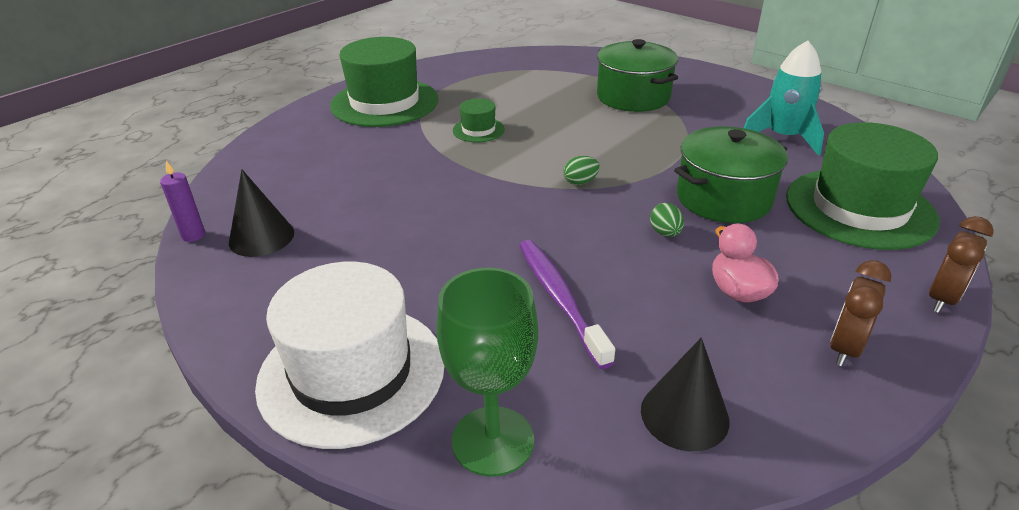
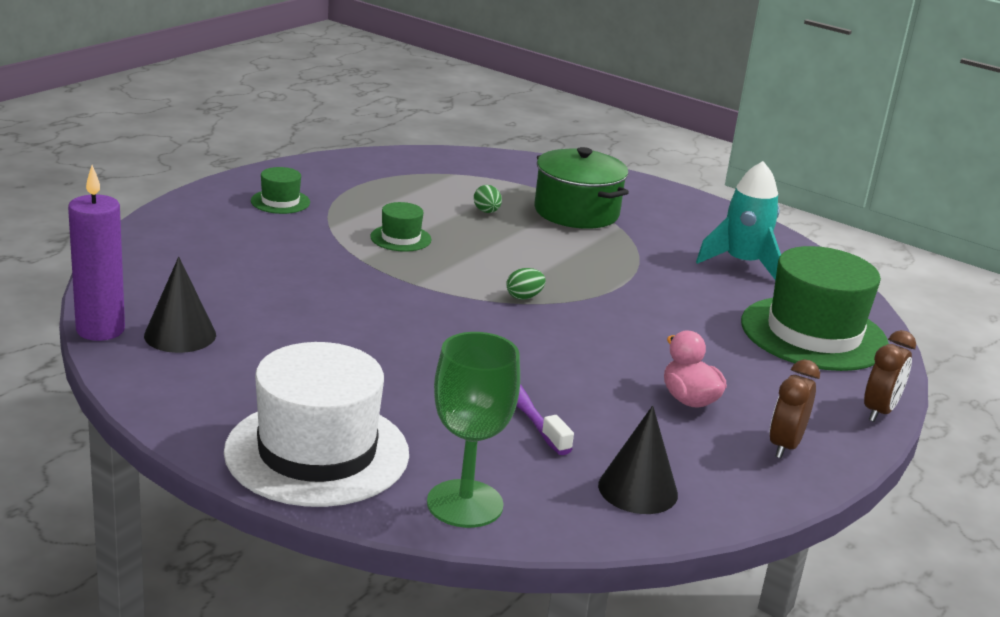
camera: 10 degrees left, 10 degrees down
purple candle [160,161,205,242] -> purple candle [68,165,125,341], size x1.84
green hat [330,37,438,127] -> green hat [251,167,310,214], size x0.45
green egg [650,203,684,237] -> green egg moved to [474,185,502,213]
green pot [674,126,788,223] -> none

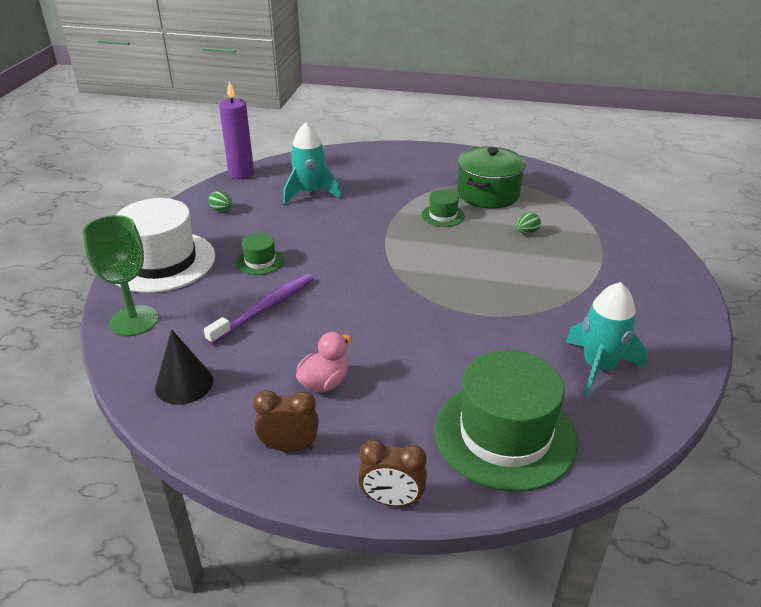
camera: 70 degrees right, 10 degrees up
black cone [144,257,216,353] -> none
green hat [251,167,310,214] -> green hat moved to [236,233,284,275]
green egg [506,268,546,300] -> green egg moved to [208,191,232,211]
green pot [534,147,629,229] -> green pot moved to [457,147,526,209]
none -> turquoise rocket [283,122,342,205]

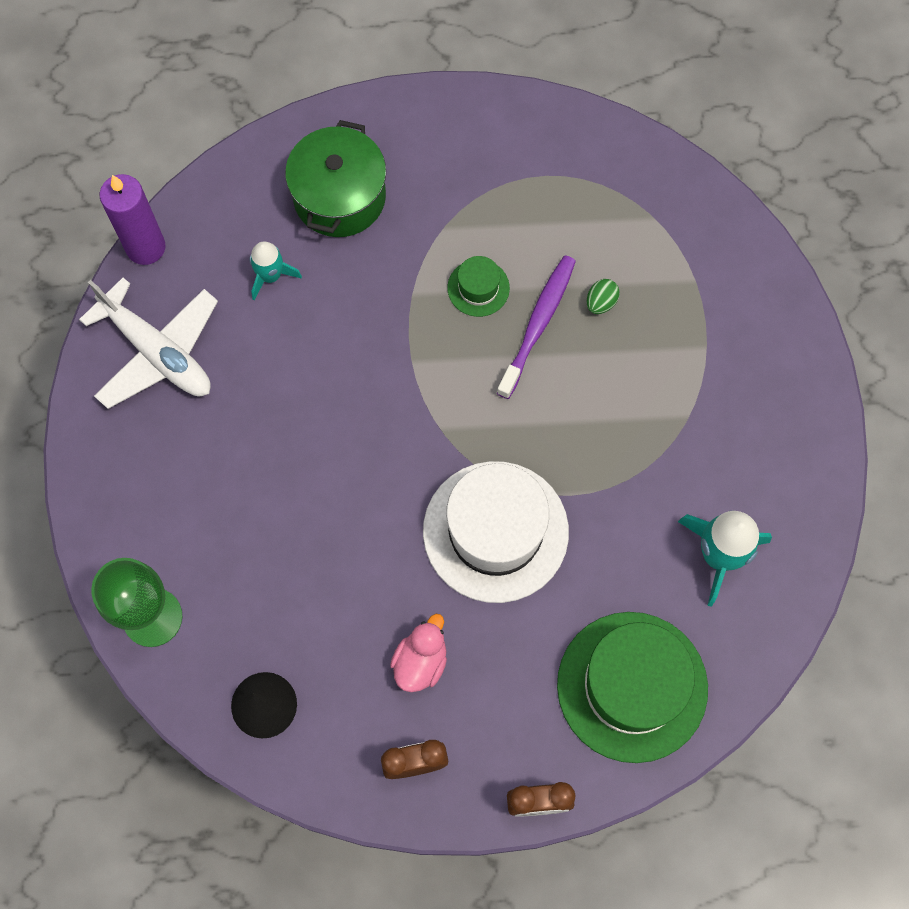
camera: 15 degrees left, 35 degrees up
white hat [116,198,215,293] -> white hat moved to [423,461,569,603]
purple toothbrush [204,274,313,345] -> purple toothbrush moved to [497,255,576,399]
green egg [208,191,232,211] -> white plane [79,278,218,409]
green hat [236,233,284,275] -> none
turquoise rocket [283,122,342,205] -> turquoise rocket [250,241,302,300], size x0.62
green pot [457,147,526,209] -> green pot moved to [285,120,386,237]

